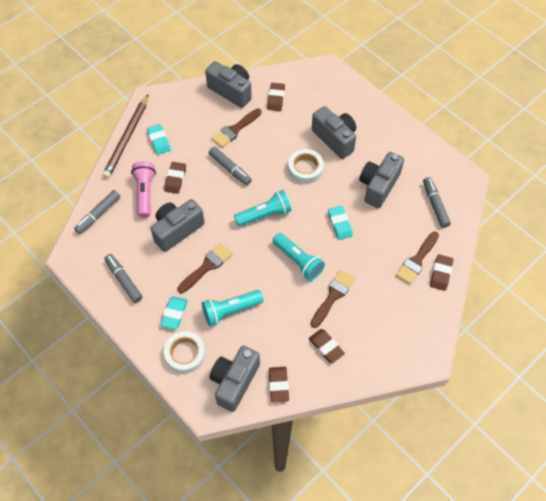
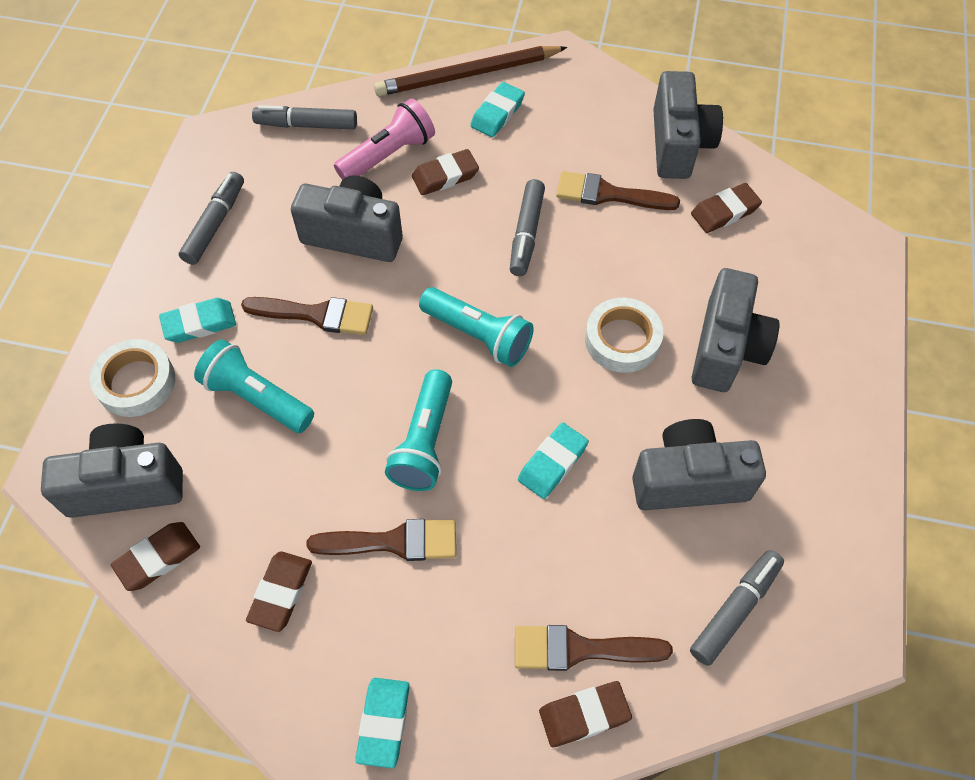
camera: 55 degrees right, 0 degrees up
none -> turquoise eraser [355,678,410,768]

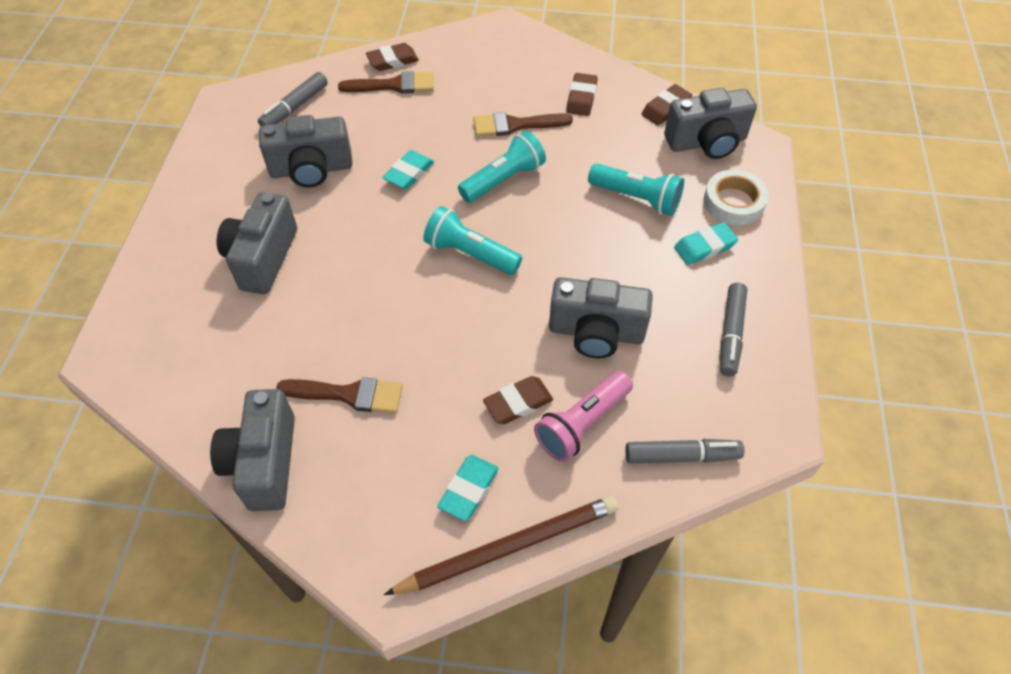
camera: 175 degrees right, 5 degrees down
brown brush [241,297,373,335] -> none
turquoise eraser [355,678,410,768] -> none
turquoise flashlight [385,369,452,491] -> turquoise flashlight turned 45 degrees clockwise [458,131,546,203]
grey marker [510,179,545,276] -> none
white tape [585,297,663,373] -> none
brown eraser [691,183,762,233] -> none

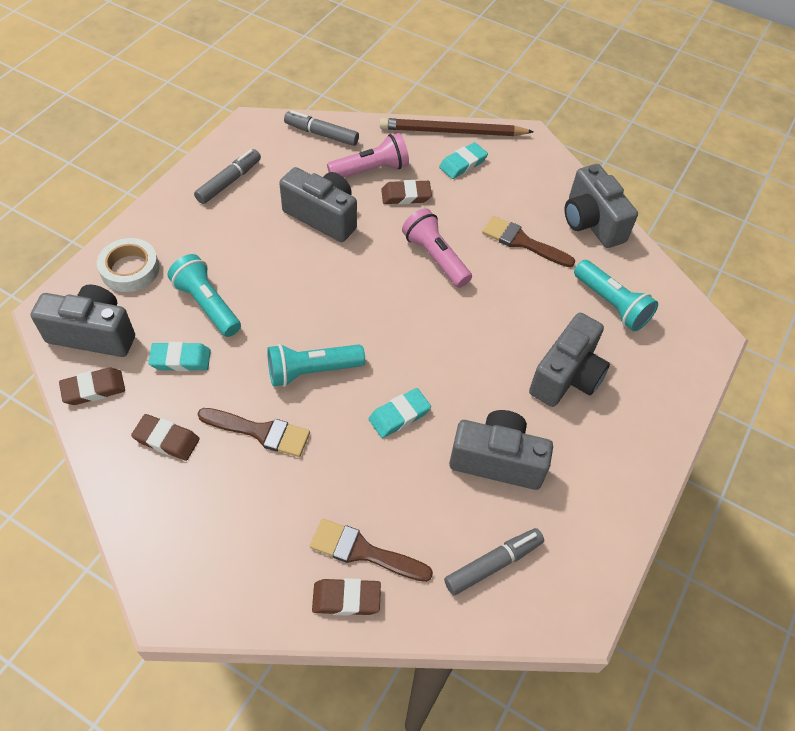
camera: 160 degrees left, 0 degrees up
grey camera [210,389,295,511] -> grey camera turned 135 degrees clockwise [565,164,638,248]
turquoise flashlight [423,206,522,275] -> turquoise flashlight moved to [574,260,658,331]
brown eraser [566,73,598,116] -> brown eraser turned 75 degrees clockwise [131,414,200,461]
turquoise eraser [674,222,738,265] -> turquoise eraser moved to [148,342,211,371]
none -> pink flashlight [402,208,472,288]

